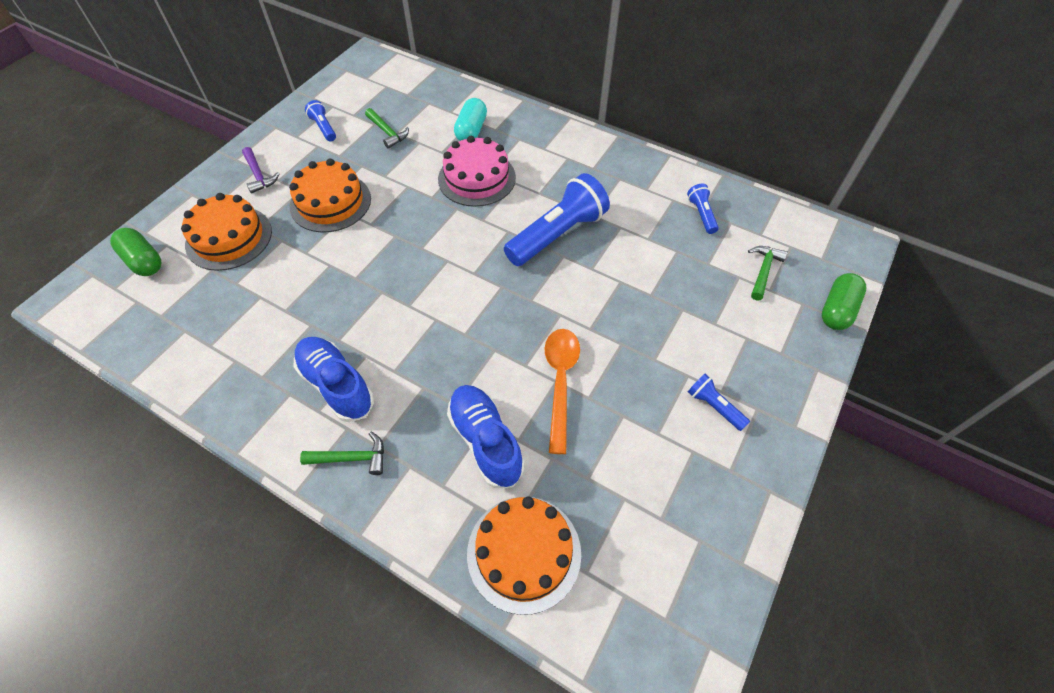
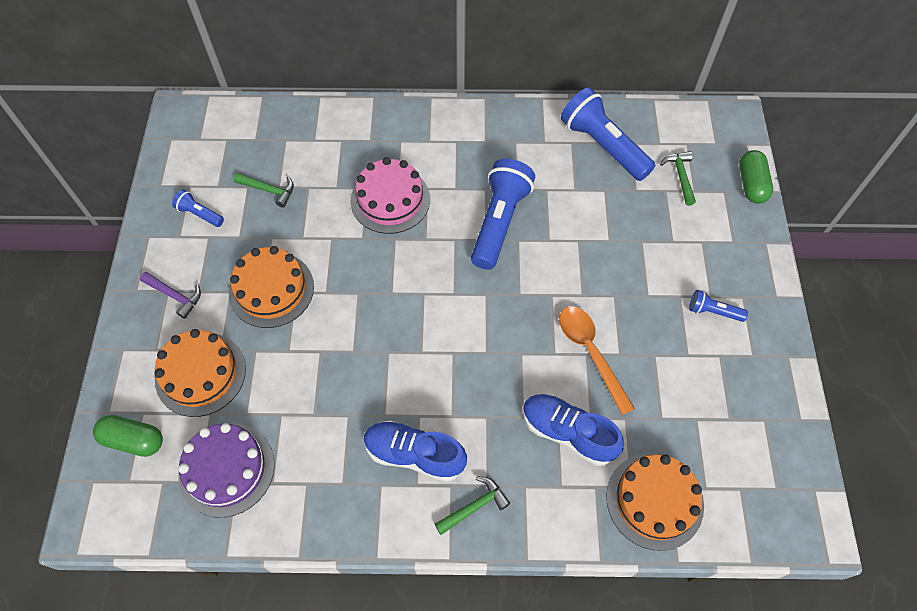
camera: 30 degrees left, 5 degrees up
turquoise capsule [454,98,487,141] -> none
blue flashlight [687,184,719,234] -> blue flashlight [561,88,655,181], size x2.12
none -> purple cake [178,423,275,518]

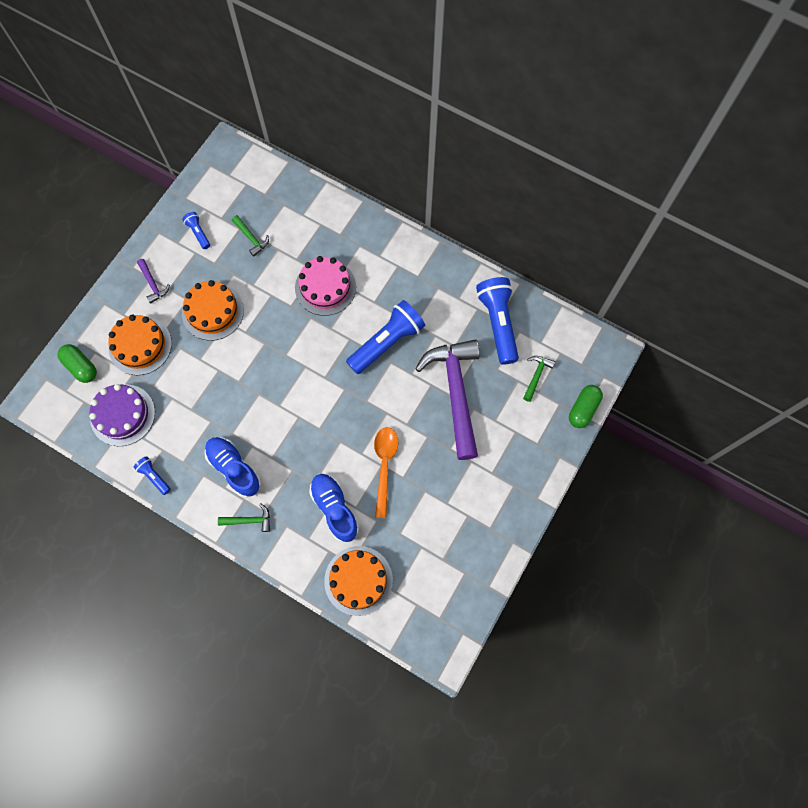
camera: 30 degrees right, 10 degrees up
blue flashlight [689,290,748,322] -> blue flashlight moved to [134,456,171,495]
none -> purple hammer [415,339,480,460]

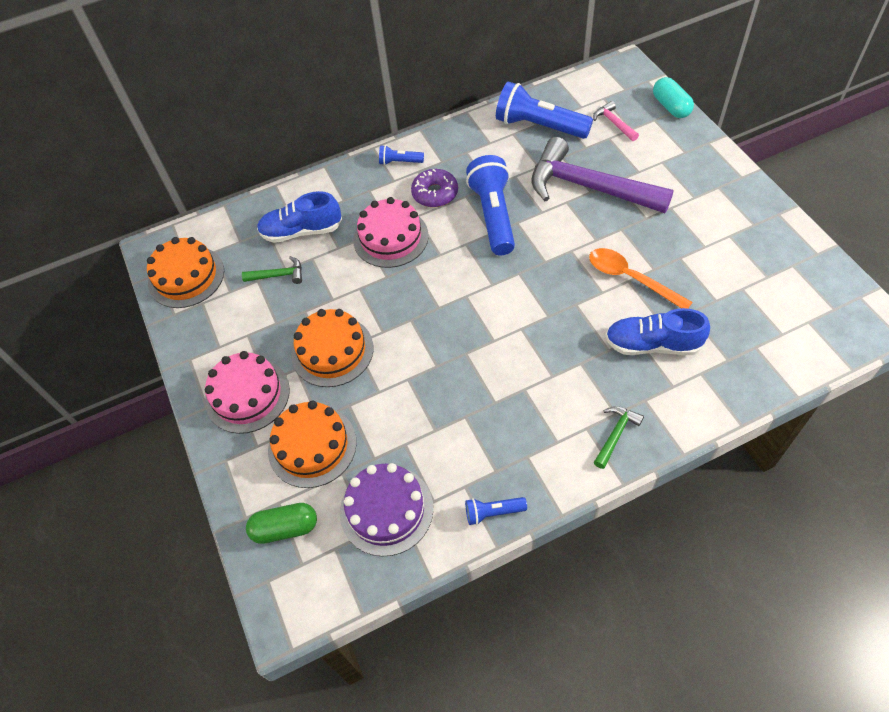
camera: 50 degrees left, 15 degrees down
purple hammer [137,259,170,304] -> pink cake [205,351,290,434]
blue flashlight [182,212,210,249] -> blue flashlight moved to [379,145,424,165]
blue shoe [205,437,261,498] -> blue shoe moved to [257,191,342,243]
orange cake [324,546,393,616] -> orange cake moved to [147,237,224,308]
green hammer [523,356,555,402] -> pink hammer [593,101,639,141]
green capsule [569,385,603,428] -> turquoise capsule [653,77,694,118]
none -> purple donut [411,169,458,207]

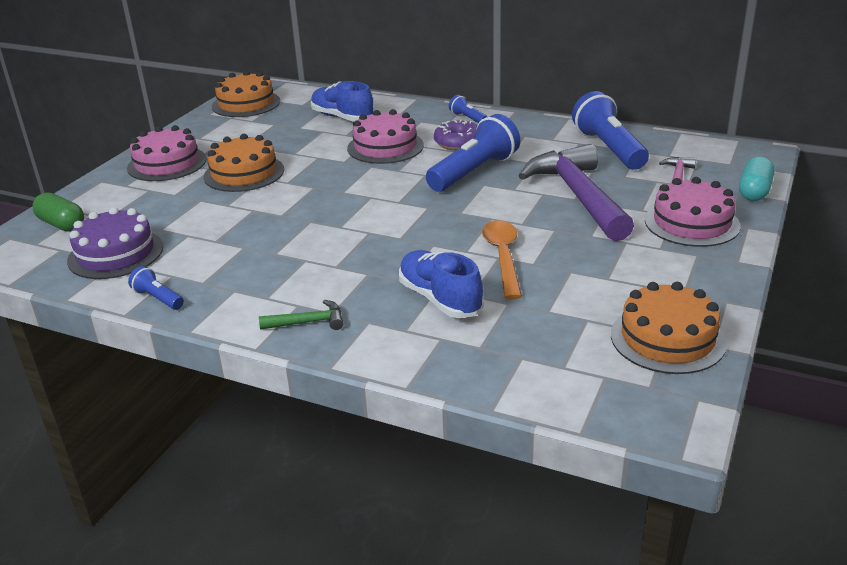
camera: 45 degrees right, 25 degrees down
green hammer [242,256,302,284] -> none
orange cake [268,401,357,488] -> orange cake moved to [611,282,727,374]
none -> pink cake [645,177,741,247]

